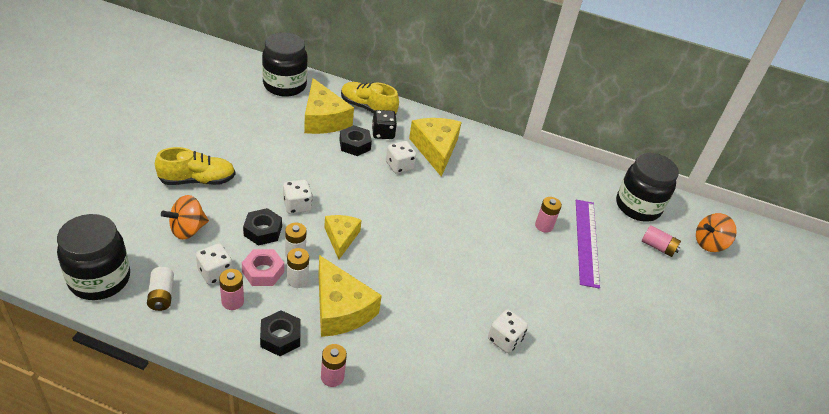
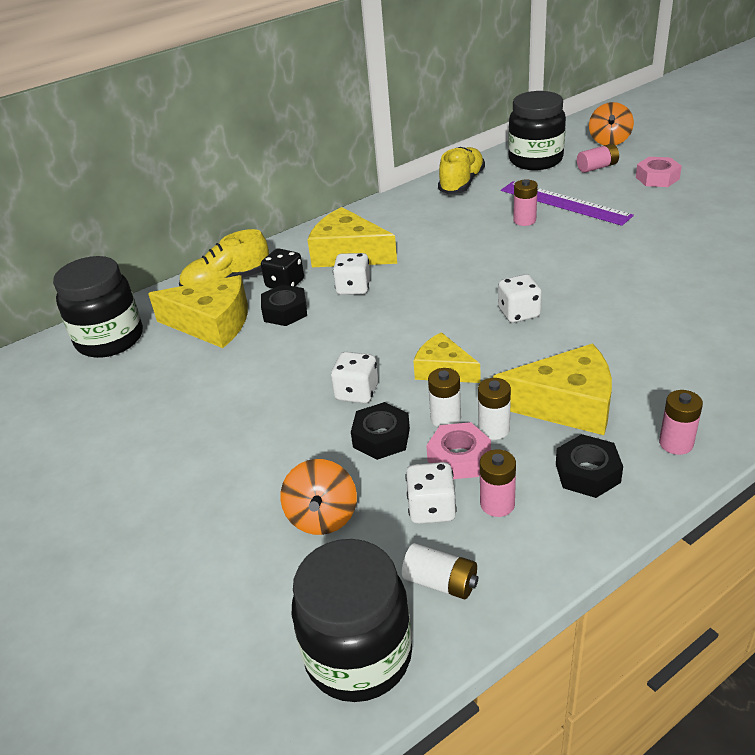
camera: 45 degrees left, 5 degrees down
yellow shoe [155,147,235,185] -> yellow shoe moved to [438,147,485,194]
white dice [488,310,528,353] -> white dice moved to [498,274,542,323]
none -> pink nut [636,157,682,187]

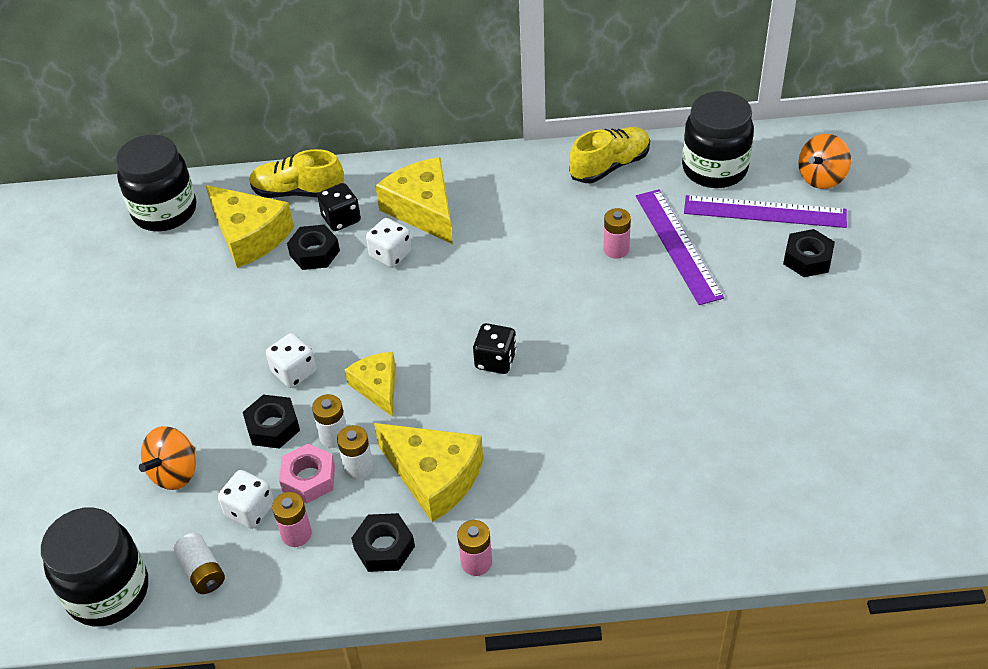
camera: 30 degrees right, 10 degrees up
white dice [498,274,542,323] -> black dice [473,323,517,374]
pink battery [577,144,619,173] -> purple ruler [684,195,847,228]
pink nut [636,157,682,187] -> black nut [783,229,835,277]

